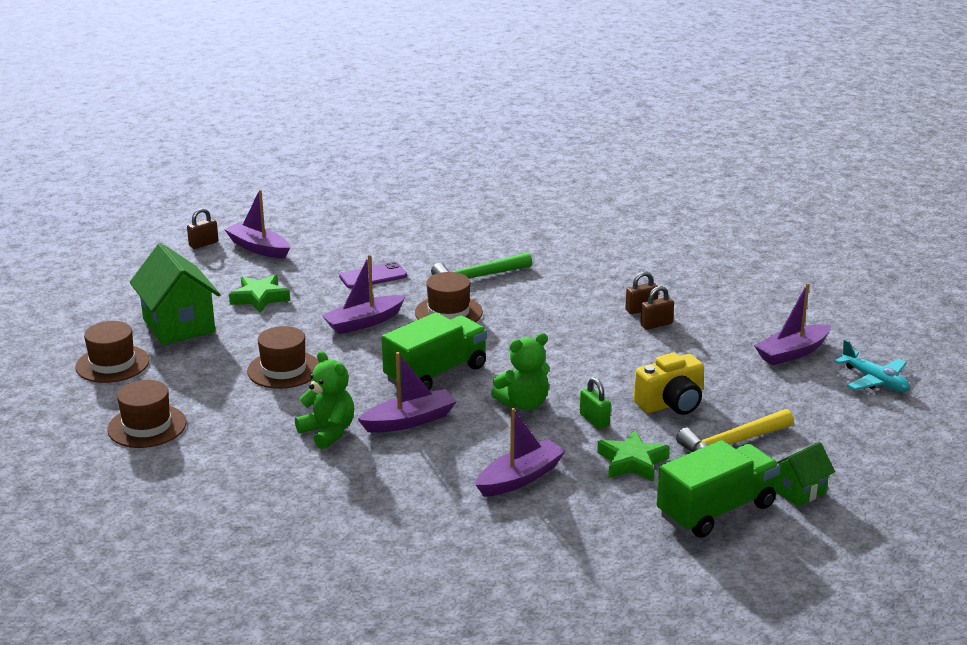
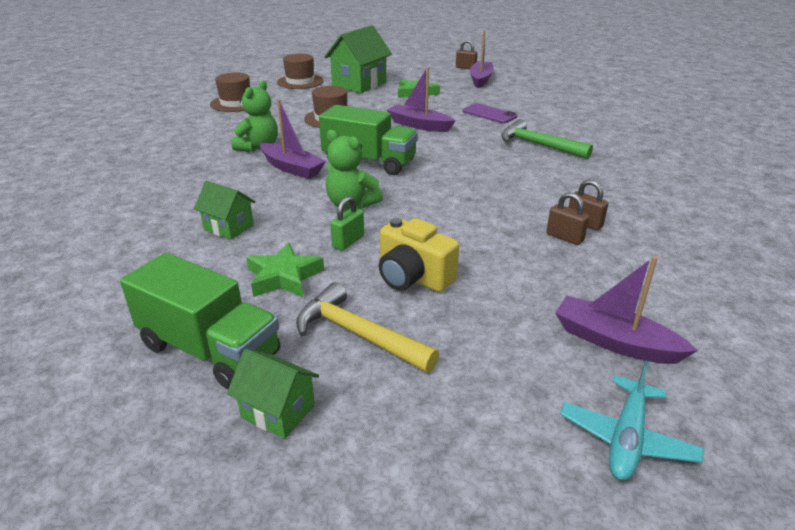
camera: 65 degrees right, 5 degrees up
brown hat [415,272,483,322] -> none
purple boat [475,408,566,497] -> green house [194,181,256,240]

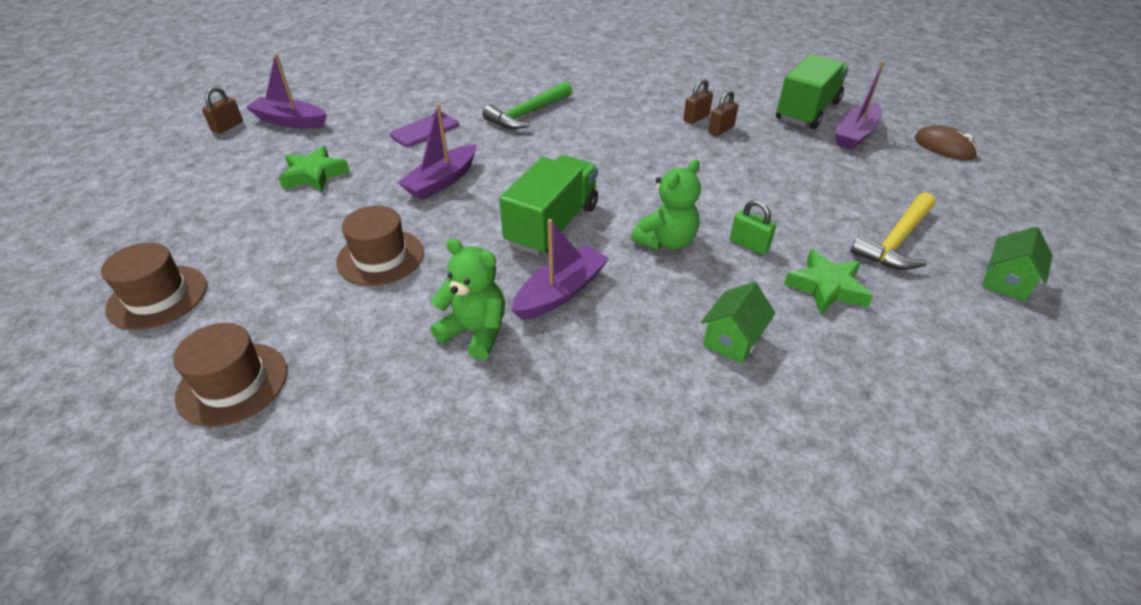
camera: 85 degrees left, 10 degrees up
green truck [120,253,280,389] -> green truck moved to [776,54,849,129]
green house [324,25,392,93] -> none
yellow camera [379,218,459,292] -> none
turquoise plane [560,360,704,481] -> brown mouse [915,125,978,160]

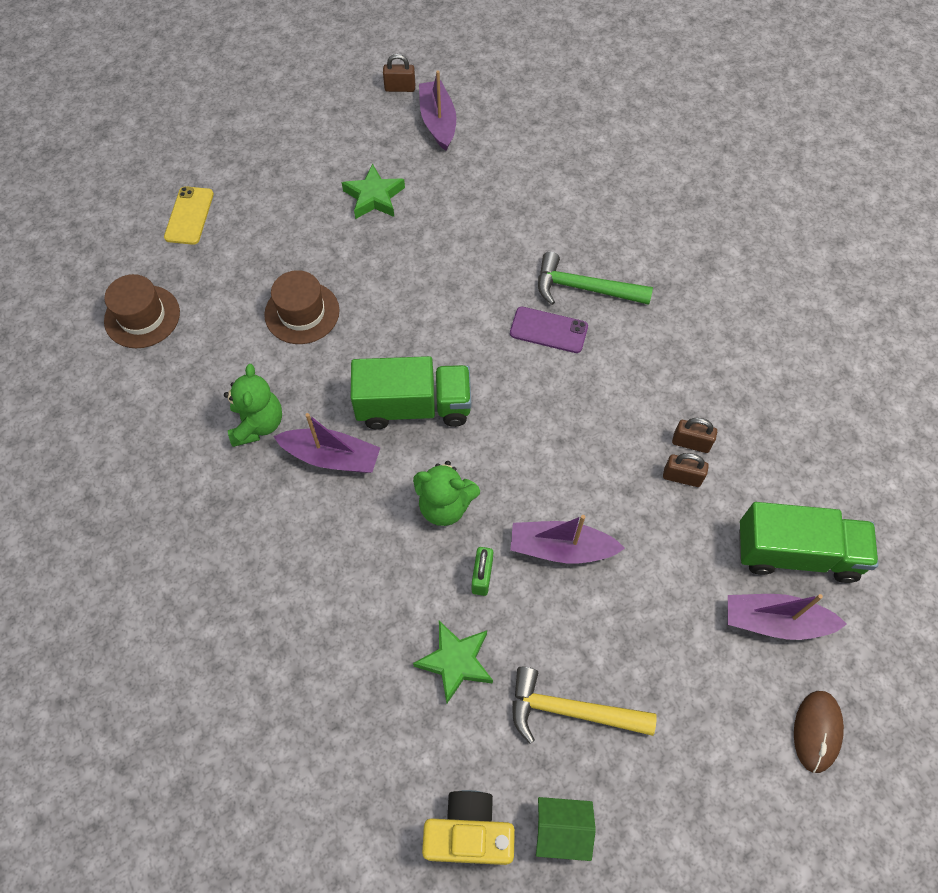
camera: 60 degrees right, 20 degrees up
brown hat [101,242,207,330] -> yellow phone [164,186,214,245]
purple phone [390,112,459,147] -> purple phone moved to [510,307,588,353]
purple boat [397,103,476,200] -> purple boat moved to [510,515,625,563]
green house [701,282,776,364] -> none
none -> yellow camera [422,790,515,865]

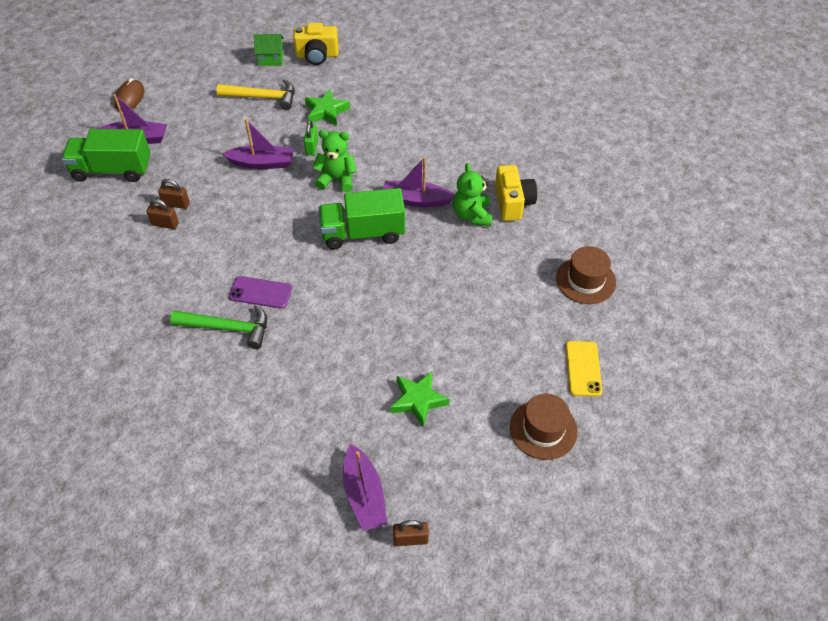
camera: 175 degrees right, 10 degrees down
brown hat [264,270,340,344] -> brown hat moved to [510,394,578,460]
none -> yellow camera [495,165,537,221]

